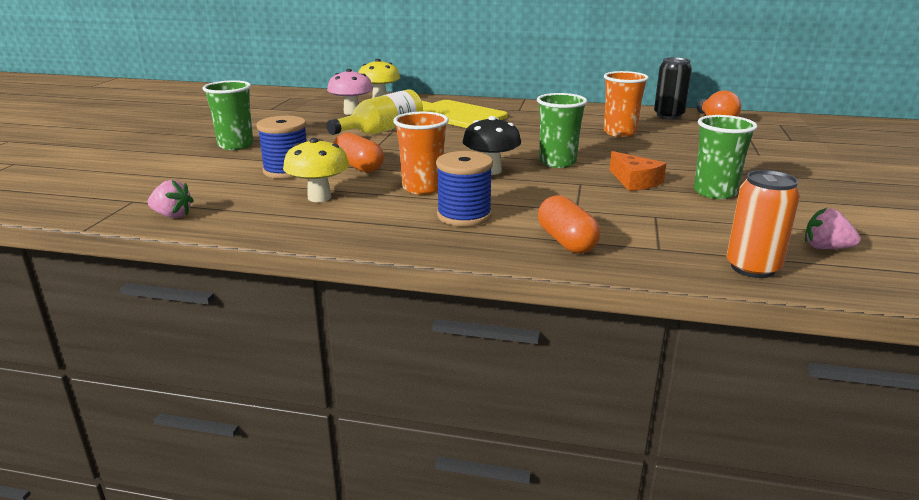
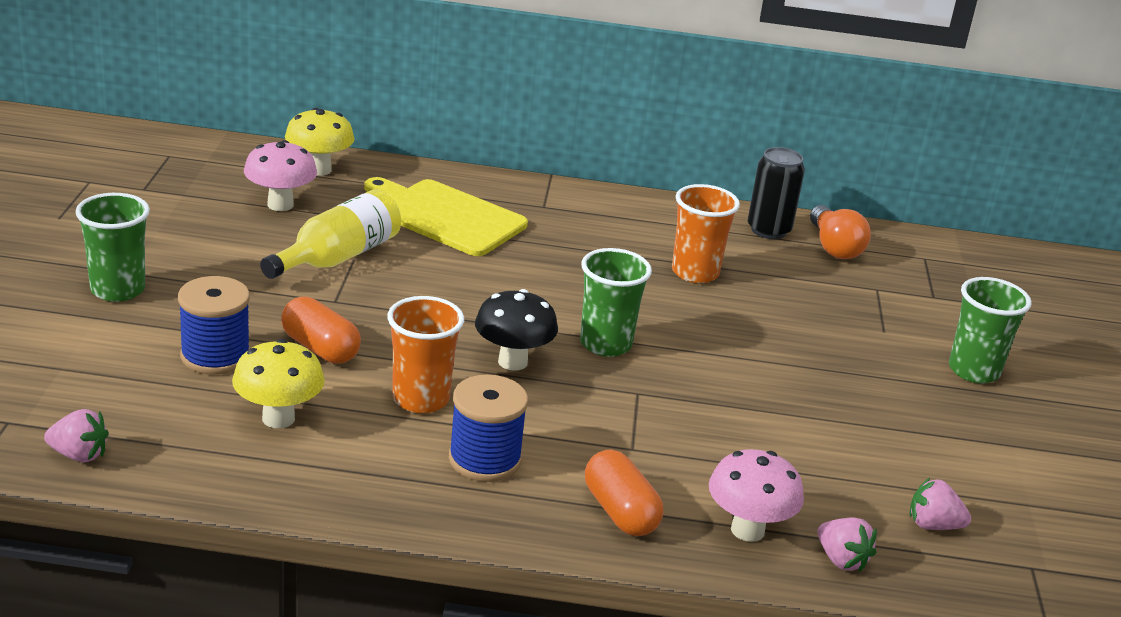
camera: 10 degrees left, 5 degrees up
orange cheese [610,151,666,191] -> none
green cup [694,115,758,199] -> green cup moved to [949,277,1032,384]
orange can [727,170,800,278] -> pink strawberry [817,518,877,572]
none -> pink mushroom [709,449,804,542]

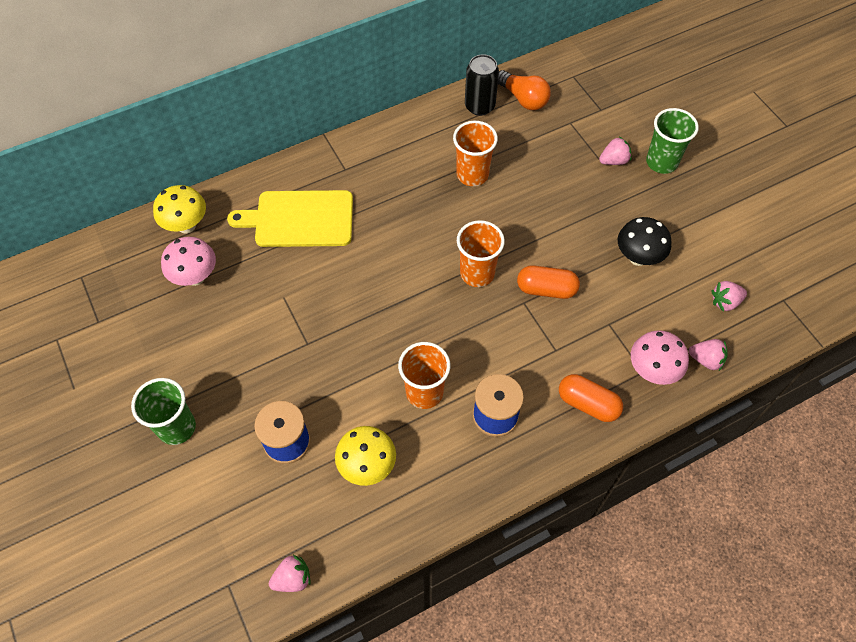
camera: 30 degrees left, 30 degrees up
yellow bottle [260,189,401,279] -> none
orange capsule [281,297,361,363] -> orange capsule moved to [517,265,580,299]
black mushroom [475,289,558,371] -> black mushroom moved to [618,217,671,266]
green cup [580,248,652,357] -> orange cup [457,220,505,287]
none -> pink strawberry [599,136,631,165]

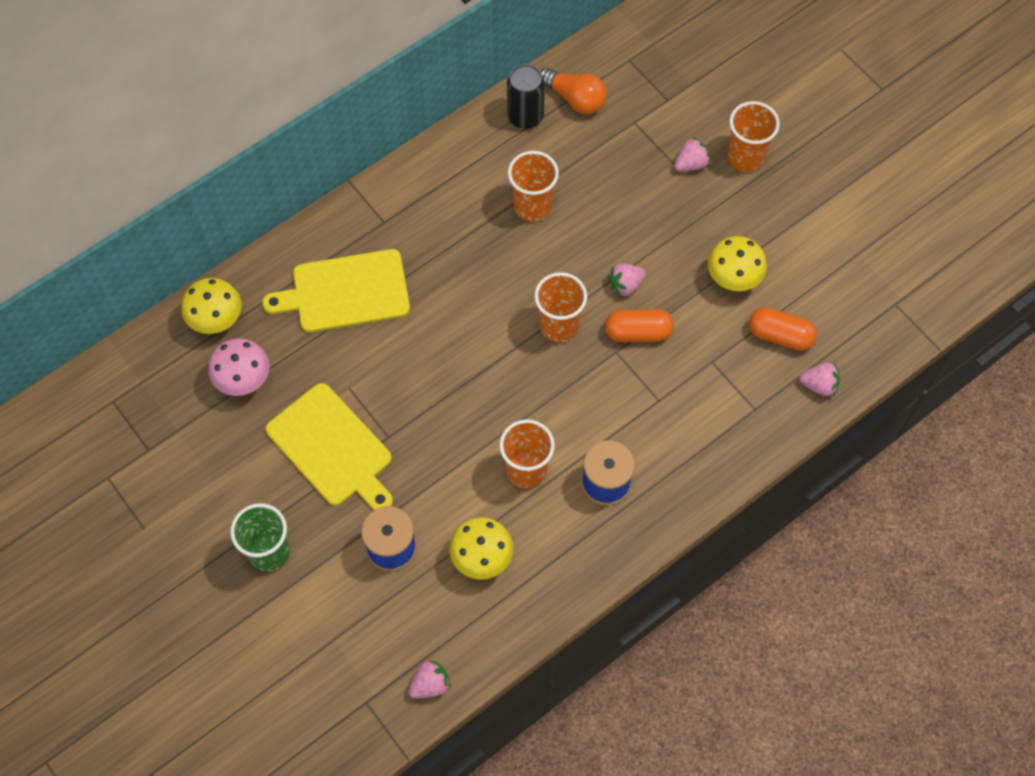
camera: 10 degrees left, 5 degrees up
orange capsule [559,374,623,422] -> orange capsule moved to [749,307,817,351]
black mushroom [618,217,671,266] -> yellow mushroom [708,236,767,291]
pink mushroom [631,330,689,385] -> none
green cup [646,108,699,174] -> orange cup [727,101,780,172]
pink strawberry [711,281,747,312] -> pink strawberry moved to [608,263,646,297]
none -> yellow cutting board [266,383,393,510]

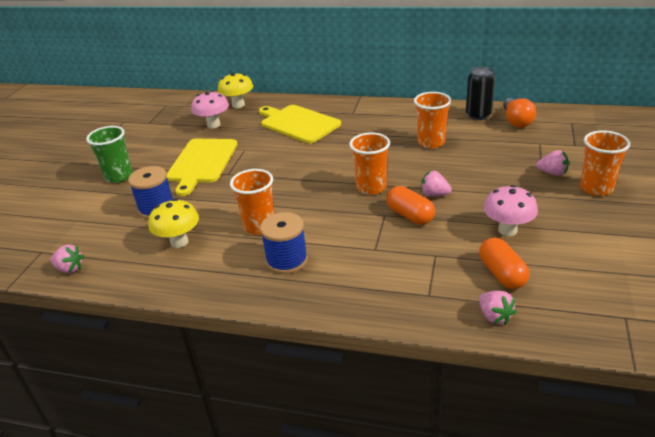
camera: 55 degrees right, 30 degrees down
yellow mushroom [708,236,767,291] -> pink mushroom [483,185,538,236]

